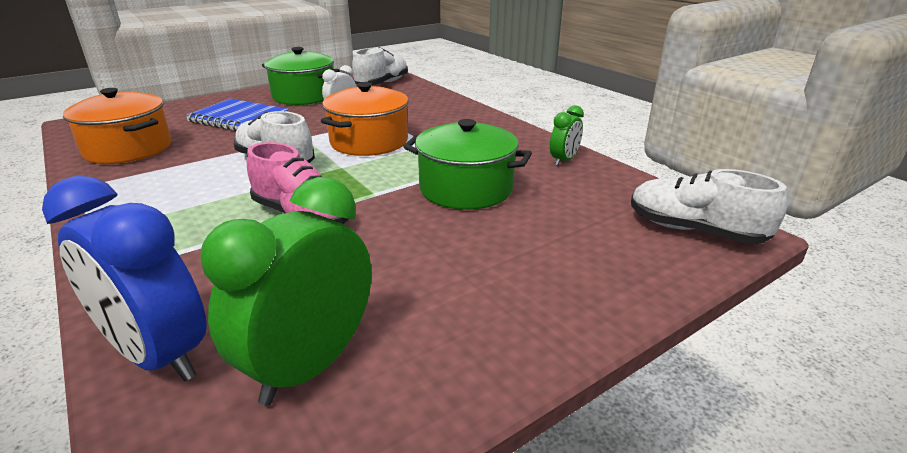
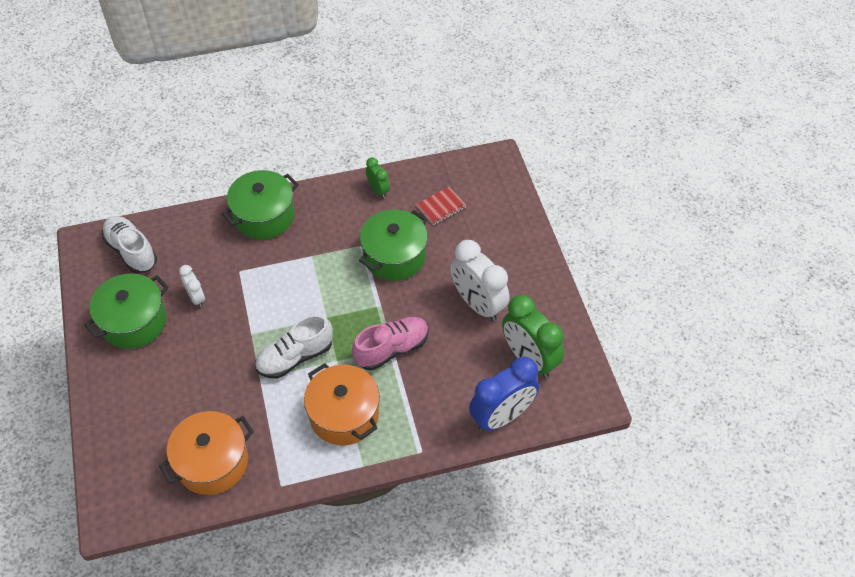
camera: 70 degrees left, 25 degrees up
blue notebook [185,99,289,131] -> none
orange pot [321,82,409,156] -> orange pot moved to [304,363,380,445]
white shoe [631,169,788,244] -> none
none -> green pot [222,170,299,239]
none -> red notebook [416,187,467,225]
none -> white clock [451,240,510,321]

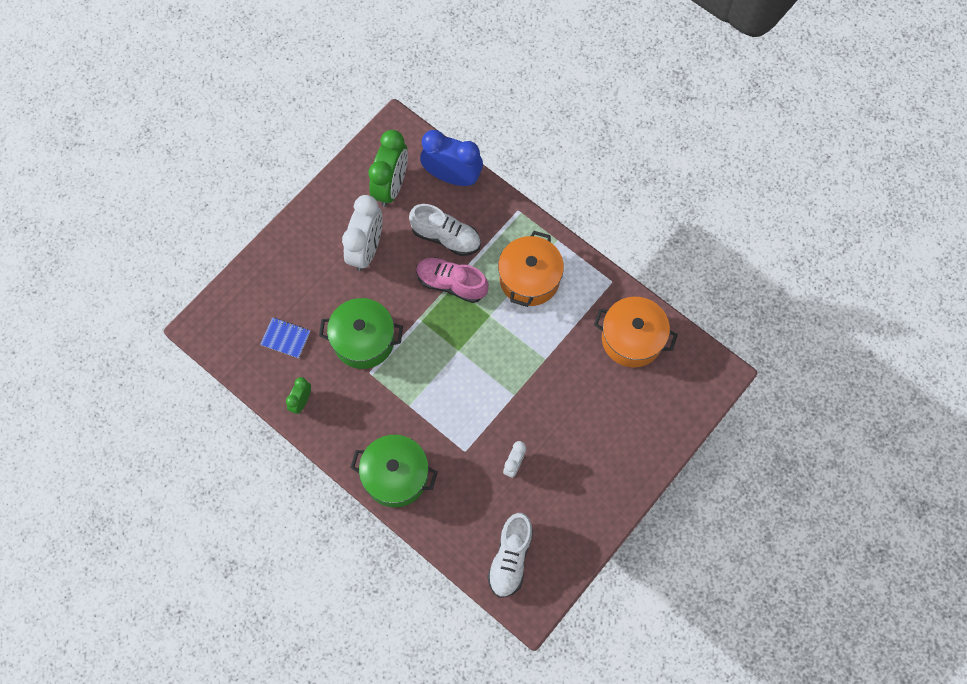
camera: 125 degrees left, 15 degrees up
green pot [84,273,169,349] -> none
white shoe [255,314,333,378] -> white shoe moved to [409,204,481,256]
red notebook [416,187,467,225] -> blue notebook [260,317,310,358]

